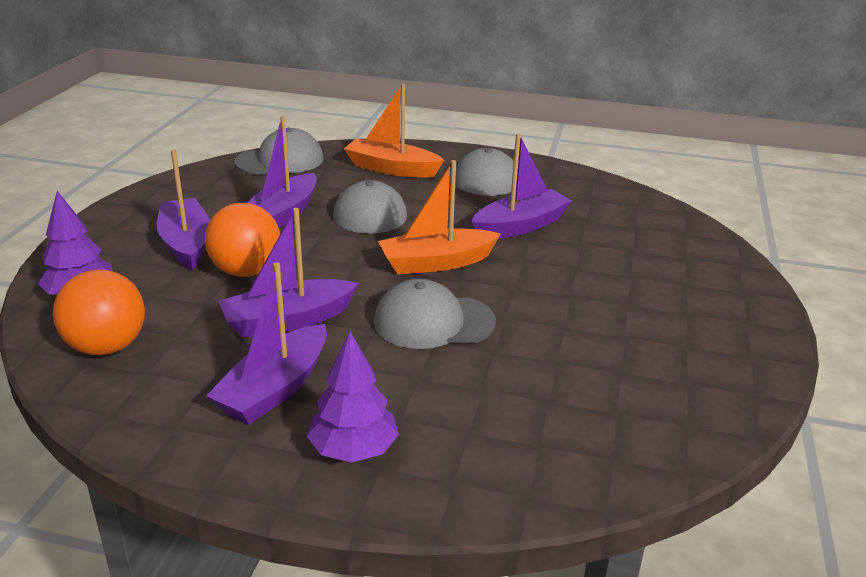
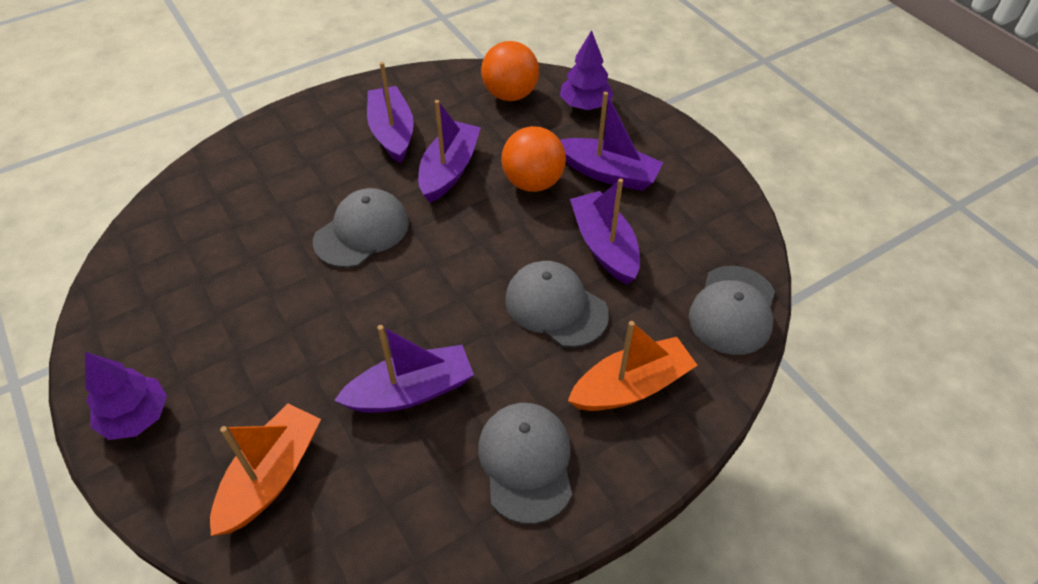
camera: 135 degrees right, 20 degrees up
purple tree [307,331,399,463] -> purple tree moved to [85,352,167,440]
orange boat [378,160,501,274] -> orange boat moved to [210,404,321,536]
purple boat [472,133,572,239] -> purple boat turned 120 degrees counterclockwise [334,325,474,413]

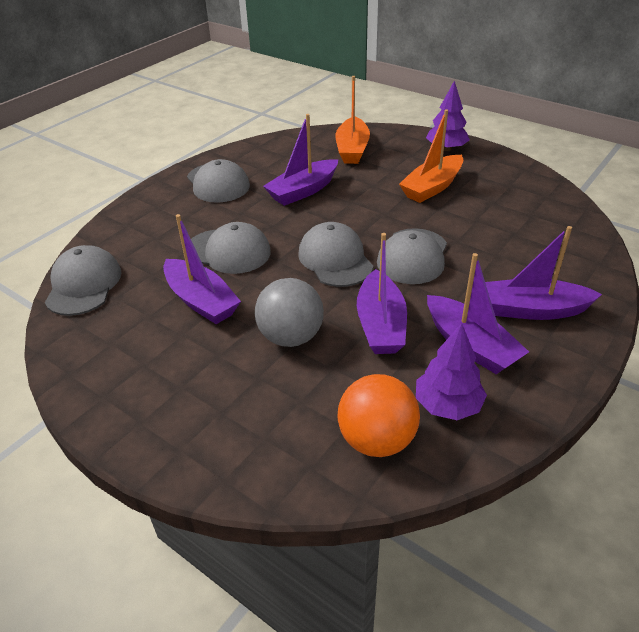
camera: 160 degrees right, 10 degrees down
orange ball [501,126,566,192] -> grey ball [255,278,324,347]
purple tree [560,30,614,110] -> purple tree moved to [416,323,487,420]
purple boat [560,92,663,191] -> purple boat moved to [485,226,602,320]
orange boat [568,321,698,411] -> orange boat moved to [399,109,463,203]
none -> grey cap [298,222,373,287]

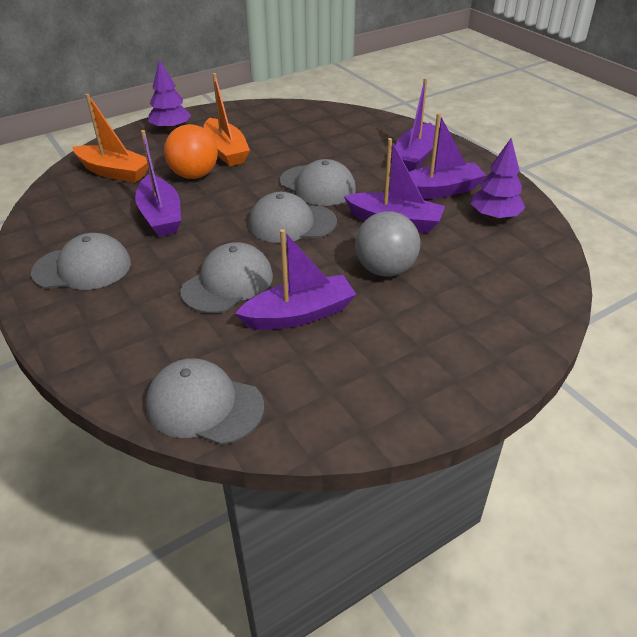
camera: 70 degrees left, 0 degrees up
orange ball [337,374,420,457] -> orange ball moved to [164,124,218,179]

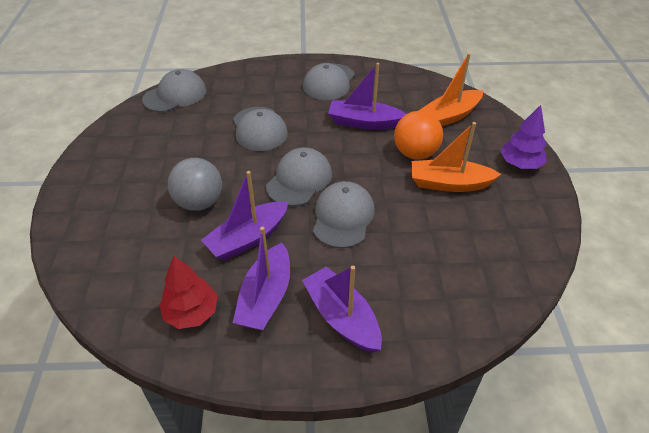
camera: 120 degrees right, 5 degrees up
purple boat [235,229,357,330] -> none
grey cap [280,159,356,206] -> grey cap turned 120 degrees clockwise [313,181,375,248]
purple tree [471,138,525,220] -> red tree [159,256,218,329]

